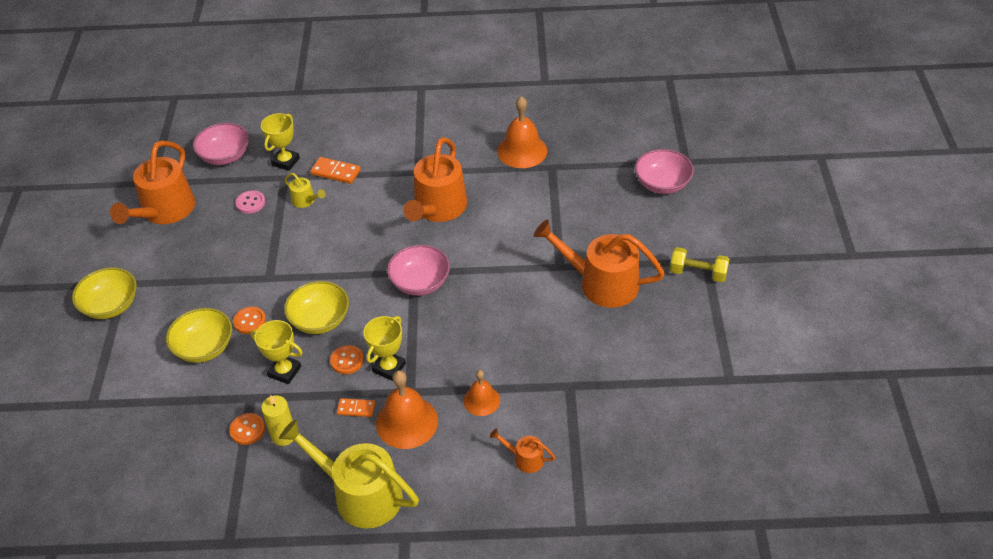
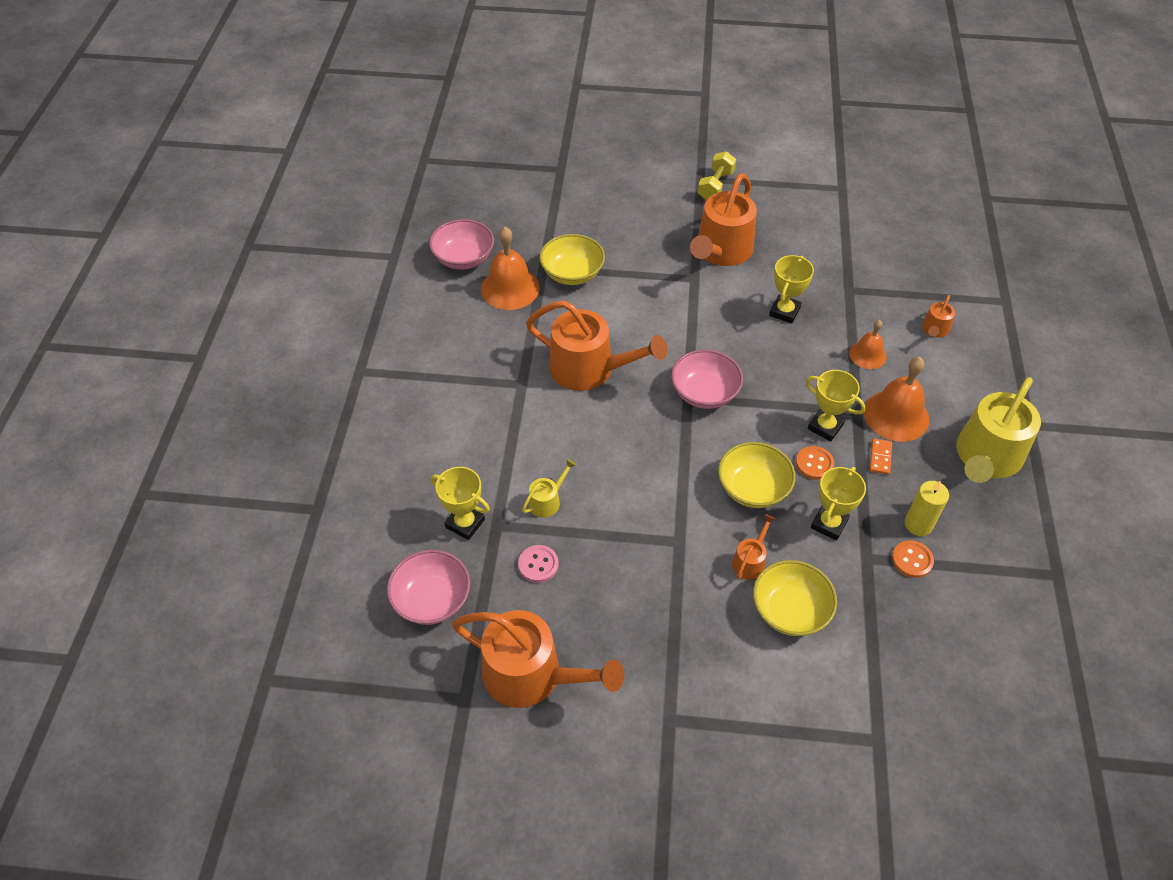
camera: 85 degrees left, 5 degrees up
yellow bowl [72,267,137,319] -> yellow bowl moved to [539,234,605,285]
orange button [233,307,266,334] -> orange watering can [732,514,776,580]
orange domino [310,157,361,184] -> none
pink bowl [635,149,694,194] -> pink bowl moved to [429,219,494,270]
none -> yellow trophy [769,255,814,324]

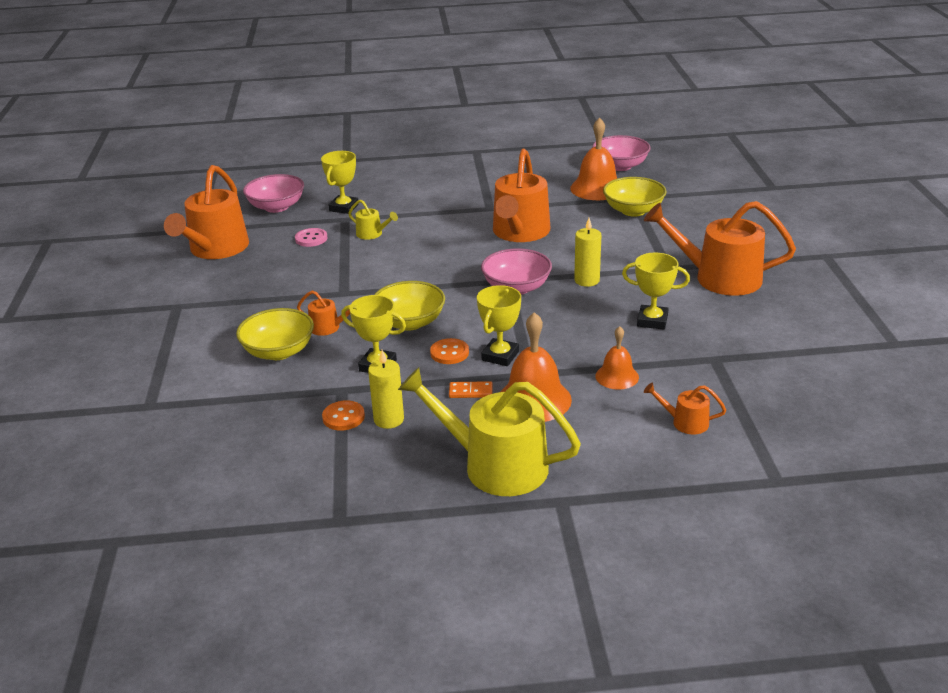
camera: 80 degrees right, 20 degrees down
yellow dumbbell [698,151,736,200] -> none
none -> yellow candle [574,218,602,287]

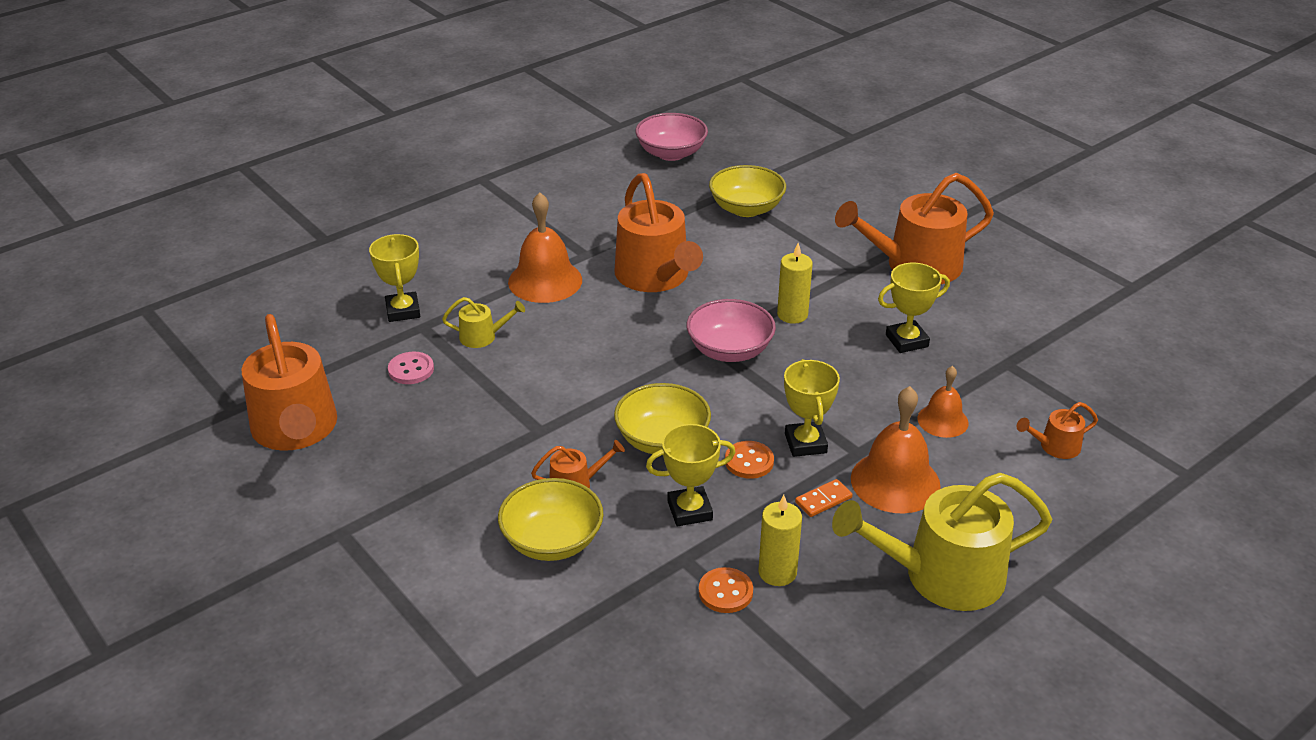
camera: 35 degrees left, 5 degrees up
pink bowl [243,174,304,213] -> none
orange bell [570,118,618,200] -> orange bell moved to [508,192,582,303]

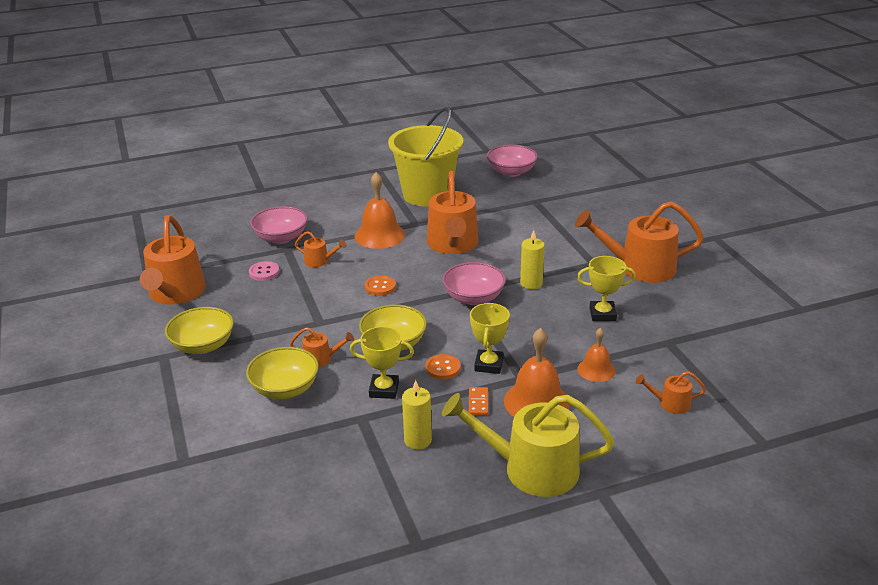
camera: 20 degrees right, 5 degrees down
yellow trophy [369,234,420,322] -> pink bowl [250,206,308,244]
yellow watering can [442,297,525,348] -> orange watering can [295,231,346,267]
orange button [699,567,753,613] -> orange button moved to [365,275,396,296]
yellow bowl [709,165,786,217] -> yellow bowl moved to [165,307,234,354]
orange domino [795,479,853,517] -> orange domino turned 75 degrees counterclockwise [469,387,488,415]
none -> yellow bucket [388,107,464,207]

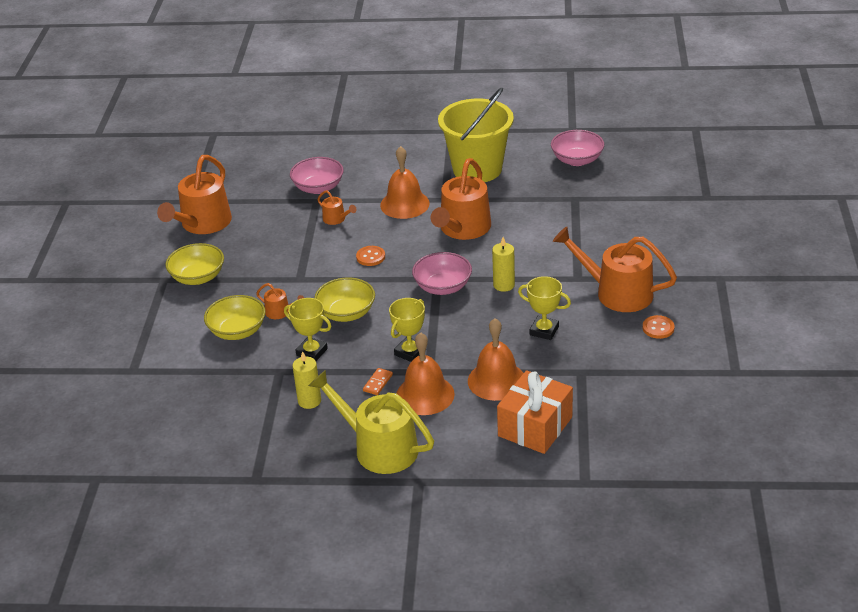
camera: 25 degrees right, 5 degrees up
pink button [249,261,279,281] -> none
orange button [426,354,461,379] -> orange button moved to [643,315,675,339]
orange bell [577,328,616,382] -> orange bell [468,318,523,401], size x1.67
orange watering can [636,371,706,414] -> orange gift [497,370,573,454]

